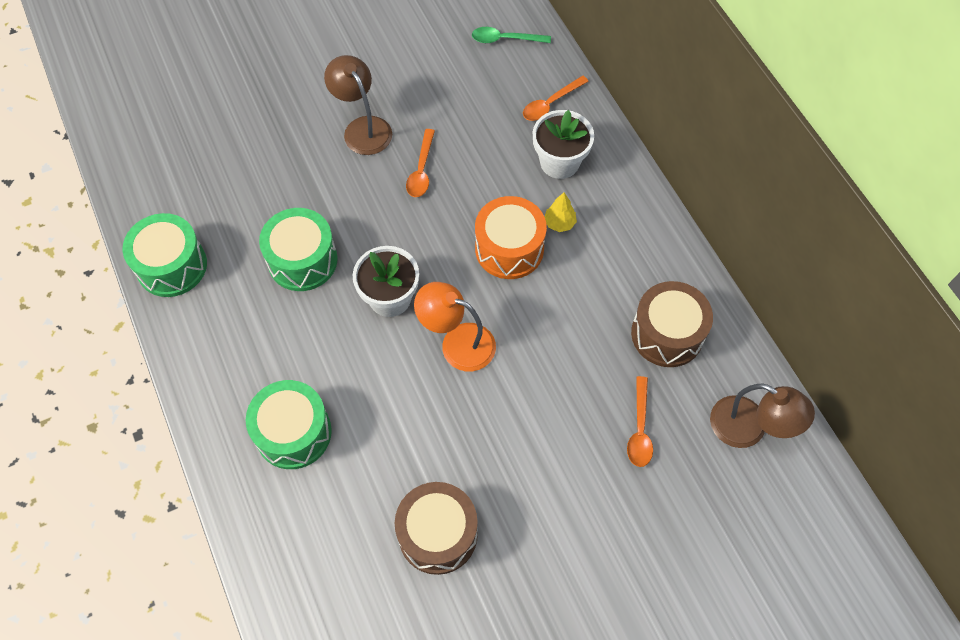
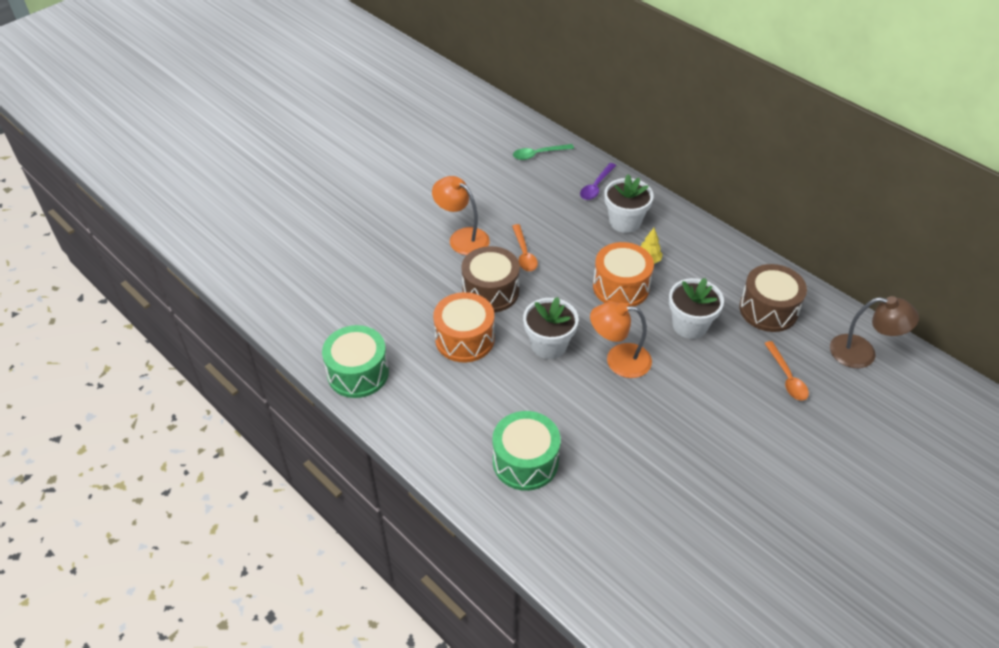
camera: 20 degrees left, 15 degrees down
green drum [259,208,338,291] -> orange drum [433,292,495,362]
brown lamp [324,55,392,155] -> orange lamp [432,176,490,255]
brown drum [395,482,478,575] -> brown drum moved to [461,246,520,313]
orange spoon [523,76,589,121] -> purple spoon [580,163,616,200]
none -> white flower pot [669,278,724,339]

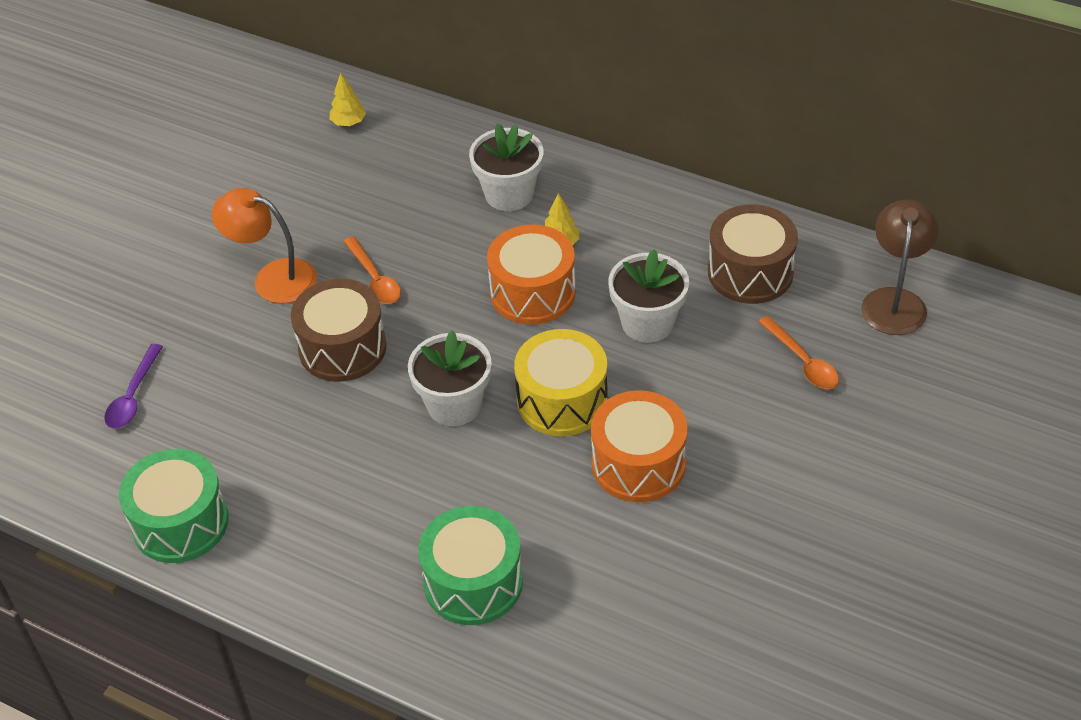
camera: 15 degrees left, 0 degrees up
orange drum [433,292,495,362] -> orange drum moved to [591,390,688,502]
green spoon [513,144,574,160] -> yellow tree [329,73,366,126]
purple spoon [580,163,616,200] -> purple spoon moved to [104,344,163,429]
orange lamp [590,302,652,378] -> yellow drum [514,329,608,436]
brown lamp [830,296,919,368] -> brown lamp turned 75 degrees counterclockwise [861,200,939,335]

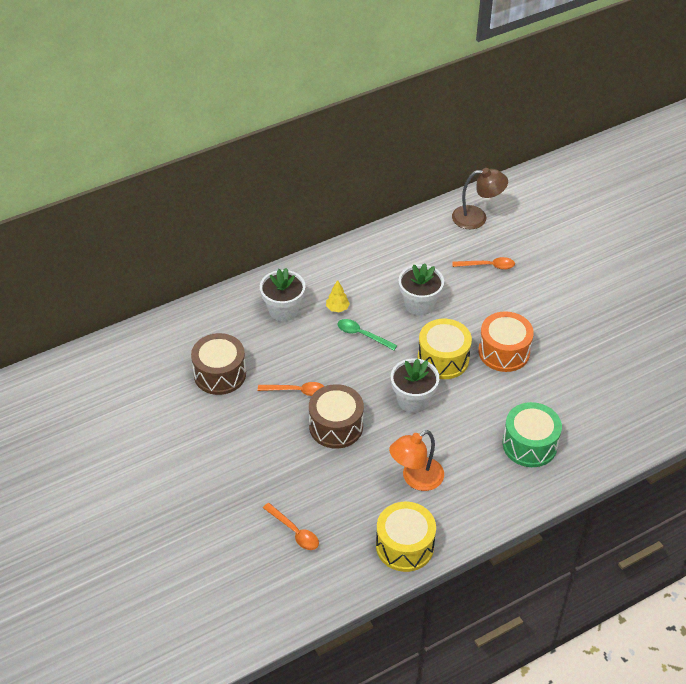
camera: 60 degrees left, 0 degrees up
purple spoon [104,344,163,429] -> orange spoon [263,503,319,550]
green drum [119,449,229,563] -> yellow drum [376,502,436,572]
orange lamp [212,188,317,304] -> orange lamp moved to [389,430,444,491]
yellow tree [329,73,366,126] -> none
orange drum [487,224,576,325] -> green spoon [337,319,398,350]
brown drum [708,204,798,304] -> brown drum moved to [191,333,246,395]
brown lamp [861,200,939,335] -> brown lamp turned 135 degrees clockwise [452,168,508,229]

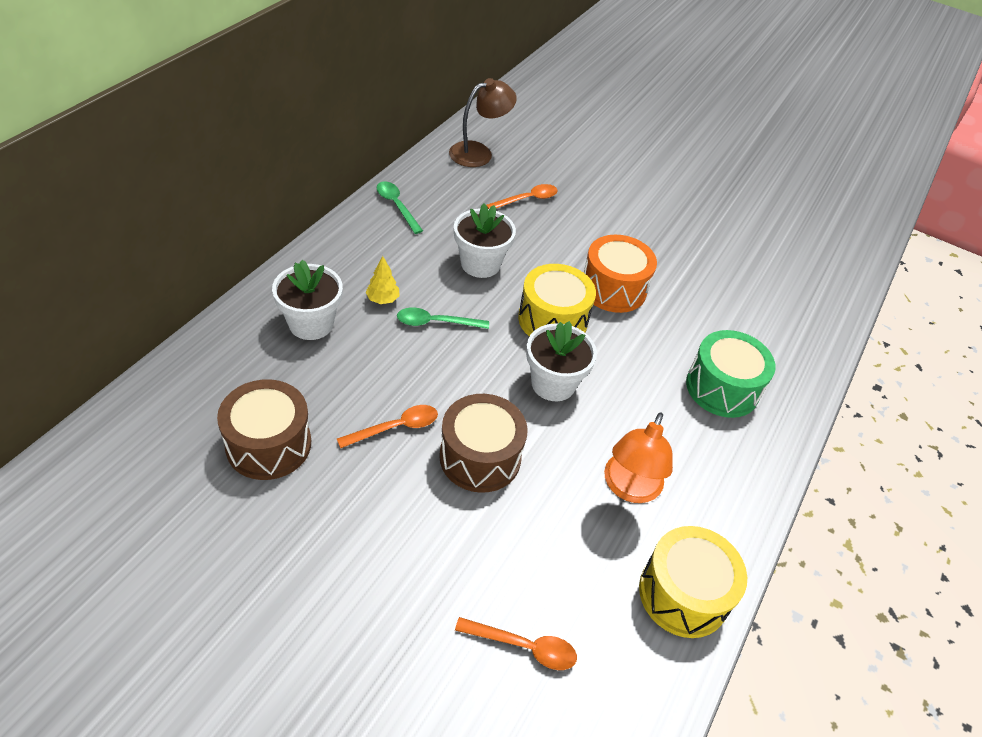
camera: 35 degrees left, 0 degrees up
none -> green spoon [376,181,423,234]

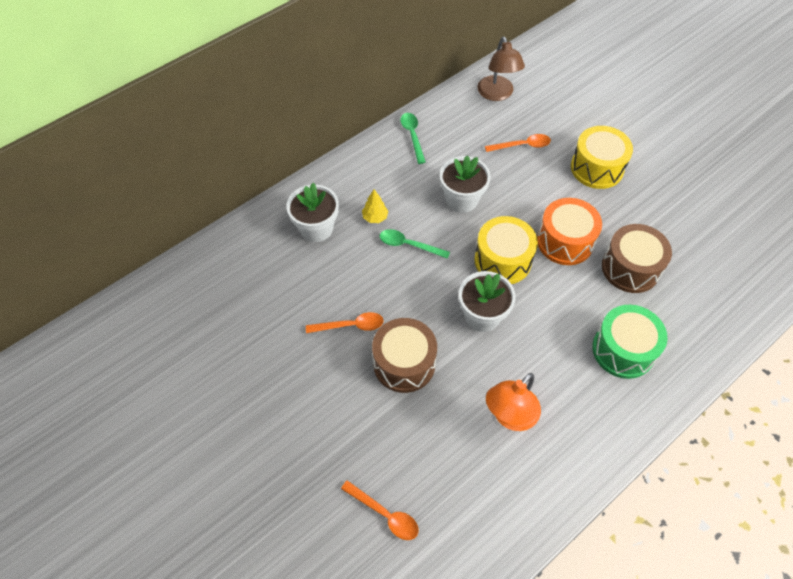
camera: 25 degrees right, 10 degrees up
brown drum [217,379,311,480] -> brown drum moved to [602,224,672,293]
brown lamp [449,78,517,167] -> brown lamp turned 90 degrees clockwise [477,37,525,101]
yellow drum [639,526,747,638] -> yellow drum moved to [571,126,633,189]

